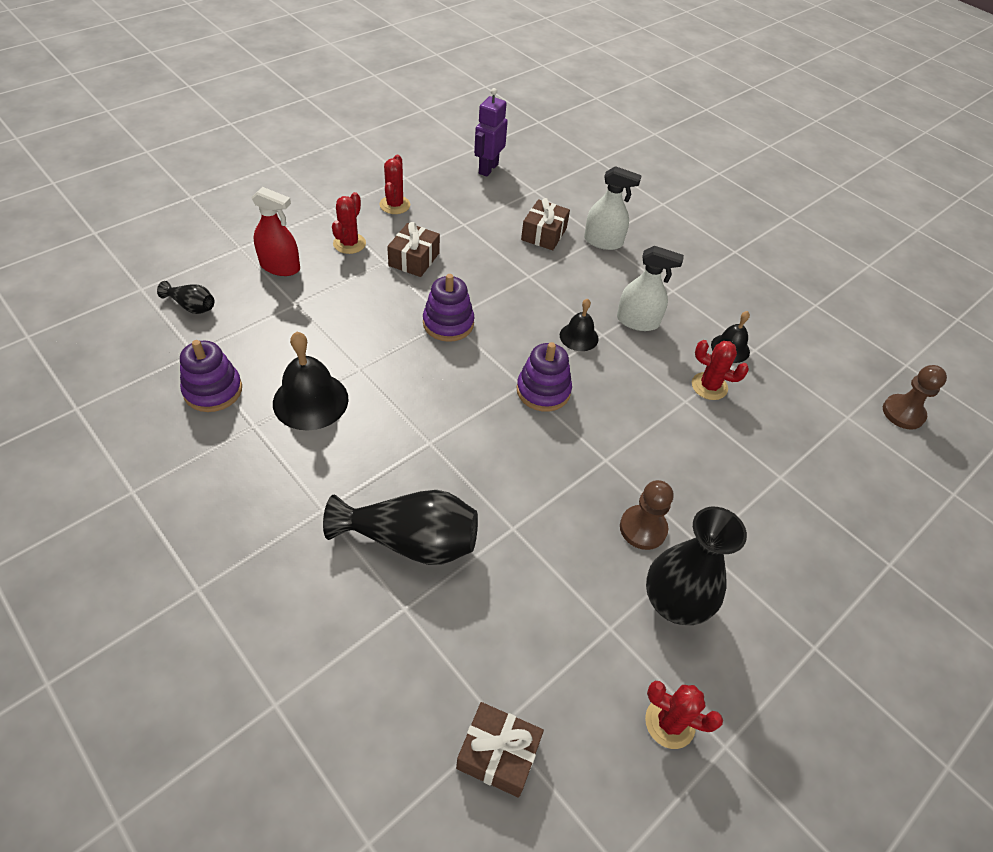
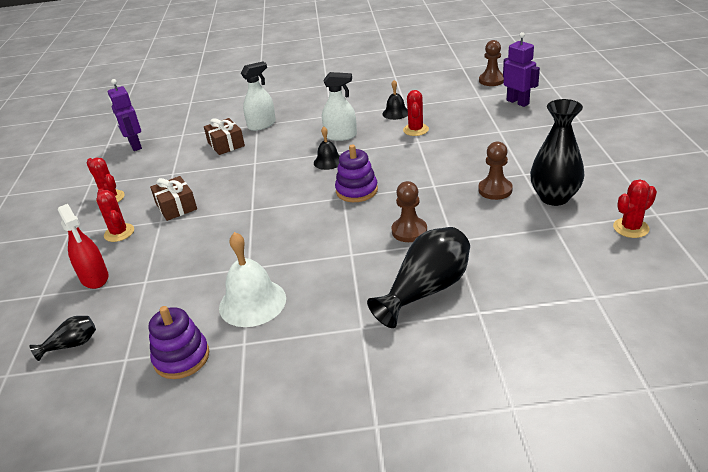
camera: 45 degrees left, 15 degrees down
red spray bottle [251,187,300,276] -> red spray bottle turned 90 degrees clockwise [58,204,109,289]
black bell [273,332,349,431] -> white bell [219,232,286,327]
purple stacking toy [423,274,475,342] -> none
brown gift [456,702,544,798] -> none
white spray bottle [617,246,684,331] -> white spray bottle turned 45 degrees clockwise [322,72,357,141]
red cactus [692,340,749,400] -> red cactus turned 60 degrees counterclockwise [403,90,429,136]
none -> brown pawn [392,181,427,242]
none -> purple robot [503,32,540,107]

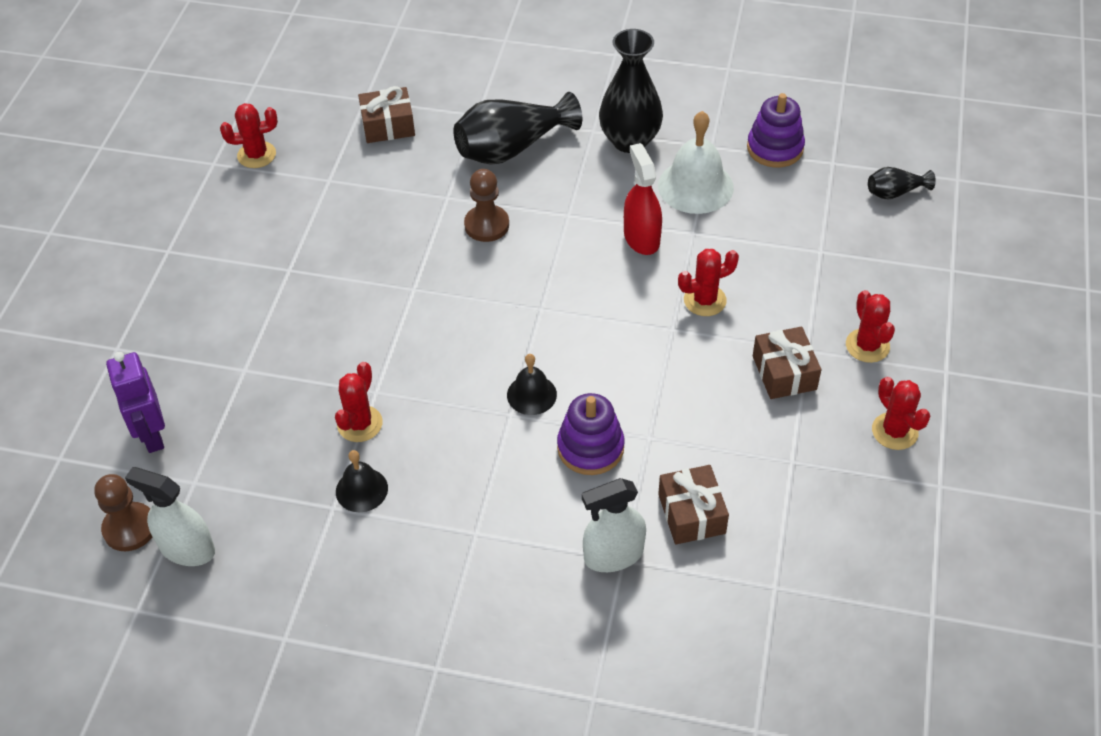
camera: 165 degrees left, 15 degrees up
red spray bottle [58,204,109,289] -> red spray bottle moved to [624,143,662,255]
purple robot [108,79,142,151] -> none
white spray bottle [322,72,357,141] -> white spray bottle moved to [125,467,215,566]
purple stacking toy [335,144,378,202] -> purple stacking toy moved to [557,393,624,475]
brown pawn [478,141,513,200] -> none
black vase [530,99,584,206] -> black vase moved to [599,29,663,153]
none -> brown gift [358,86,415,143]
none -> red cactus [678,249,739,316]

